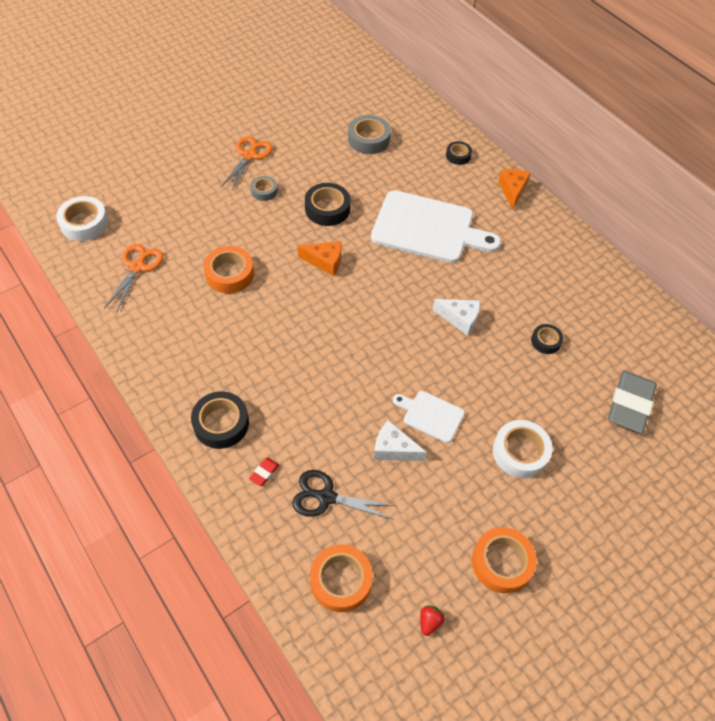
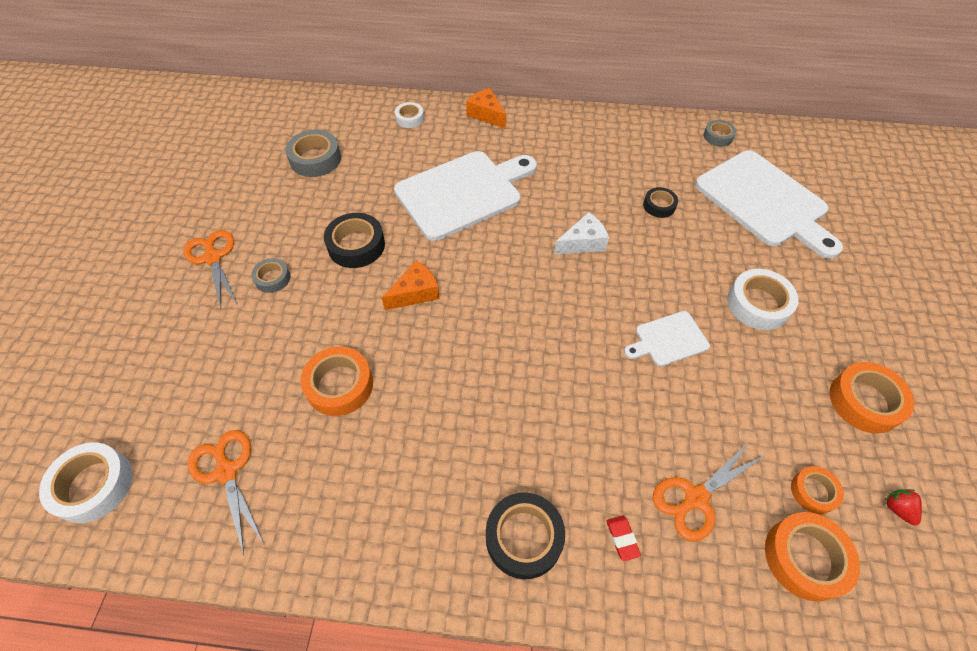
camera: 45 degrees left, 0 degrees up
black scissors [292,470,397,520] -> orange scissors [653,442,766,541]
white cheese [374,420,427,461] -> none
black tape [446,141,472,165] -> white tape [395,102,424,128]
grey eraser [608,371,657,433] -> white cutting board [695,150,843,259]
none -> grey tape [704,120,736,147]
none -> orange tape [791,466,844,514]

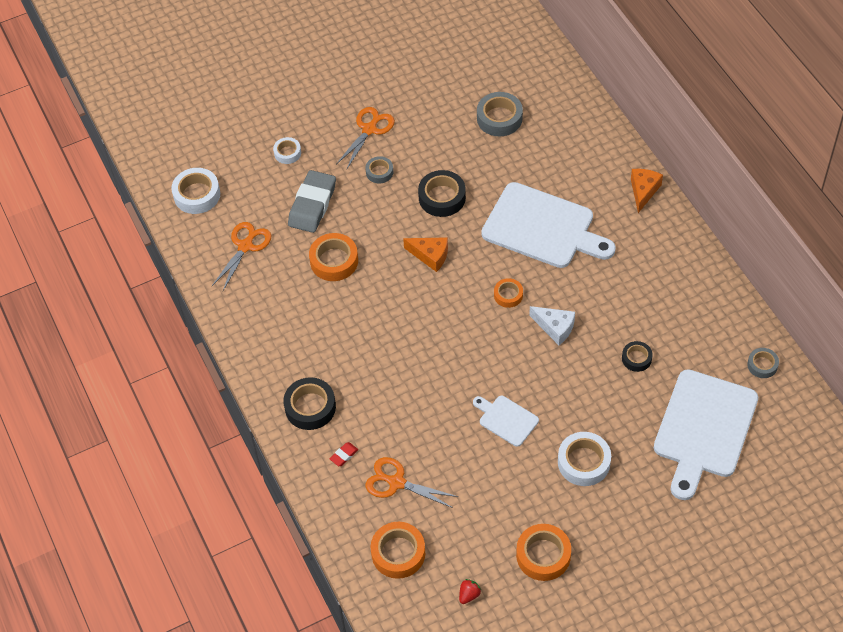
camera: 60 degrees right, 0 degrees up
white tape [395,102,424,128] -> white tape moved to [273,137,301,164]
orange tape [791,466,844,514] -> orange tape moved to [494,278,523,308]
none -> grey eraser [288,170,336,233]

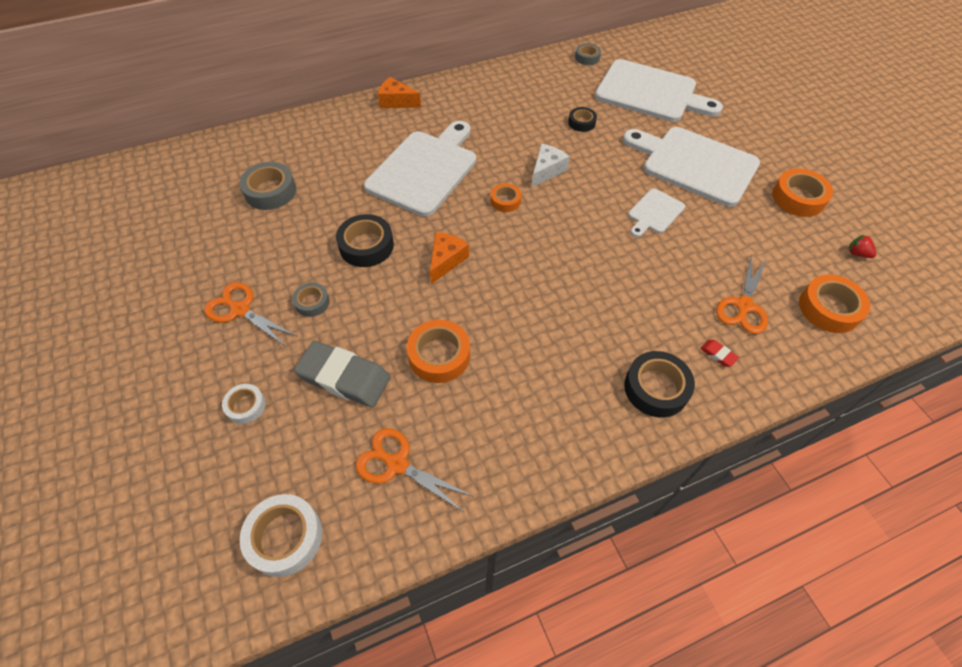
camera: 90 degrees left, 0 degrees up
white tape [558,432,611,486] -> white cutting board [623,127,760,207]

